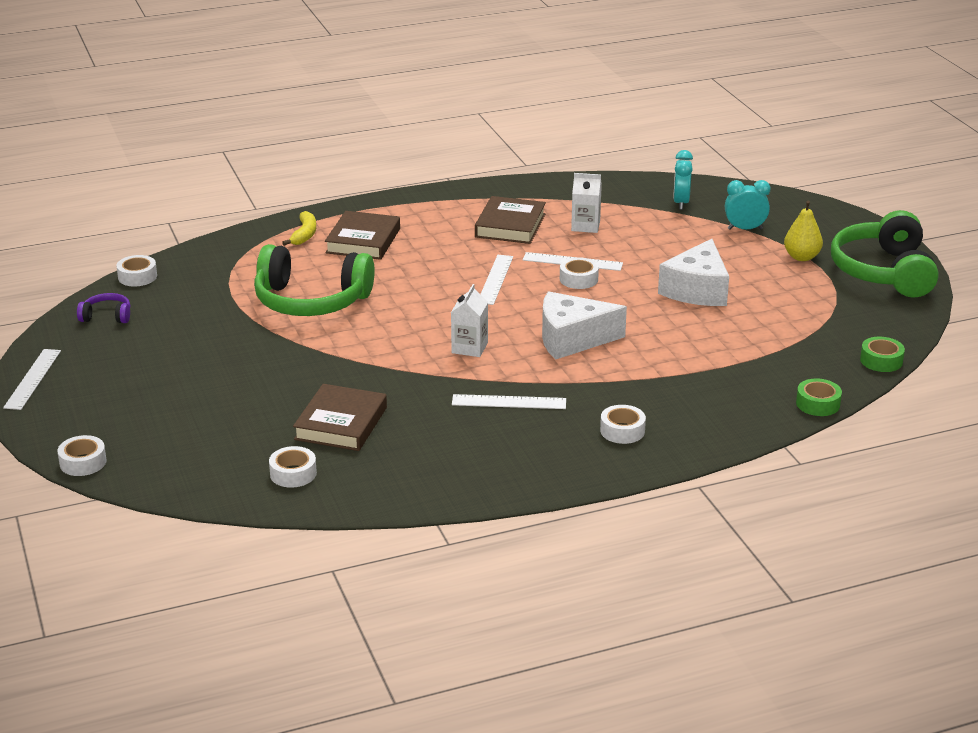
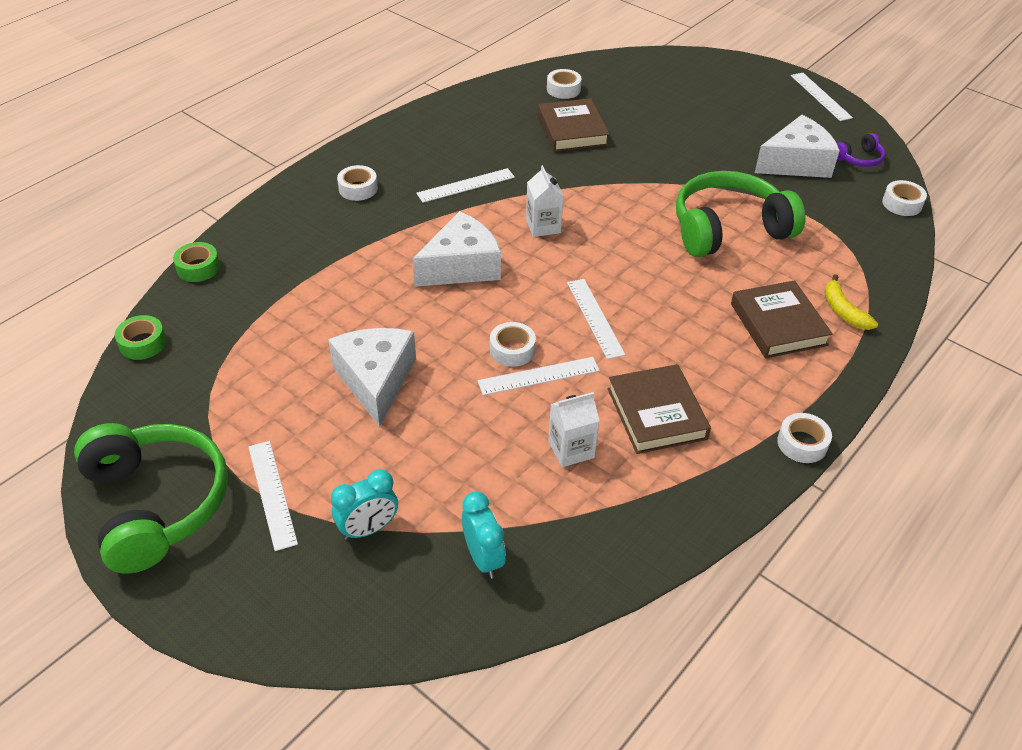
camera: 150 degrees right, 15 degrees up
white tape [57,435,107,476] -> white tape moved to [777,413,832,463]
yellow pear [784,201,823,261] -> white ruler [248,441,298,551]
none -> white cheese [755,115,840,178]

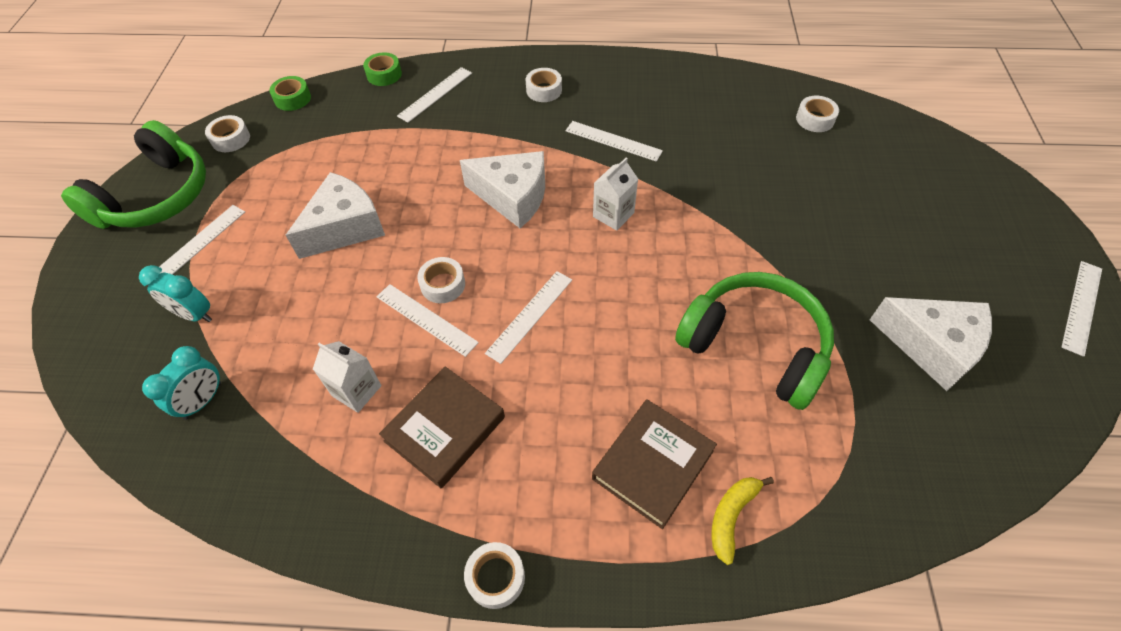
camera: 55 degrees right, 10 degrees up
brown book [538,98,610,152] -> none
purple headphones [837,133,885,167] -> none
white tape [882,180,927,216] -> white tape moved to [205,115,250,152]
none -> white ruler [397,67,472,123]

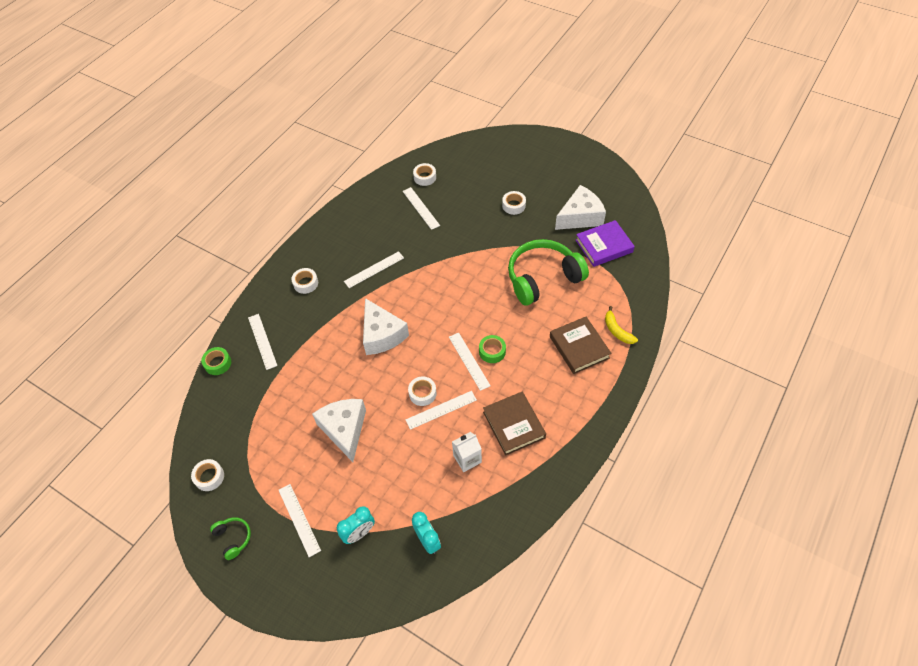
camera: 60 degrees left, 0 degrees up
green headphones [61,120,206,229] -> green headphones [210,517,251,560], size x0.43
green tape [270,76,311,111] -> green tape moved to [479,335,506,363]
white cheese [460,151,545,228] -> white cheese turned 105 degrees clockwise [363,298,409,355]
white tape [464,542,525,609] -> white tape moved to [502,191,526,215]
white carton [593,158,638,231] -> none
white ruler [1061,261,1102,357] -> white ruler moved to [403,187,440,230]
none -> purple book [576,220,635,267]

